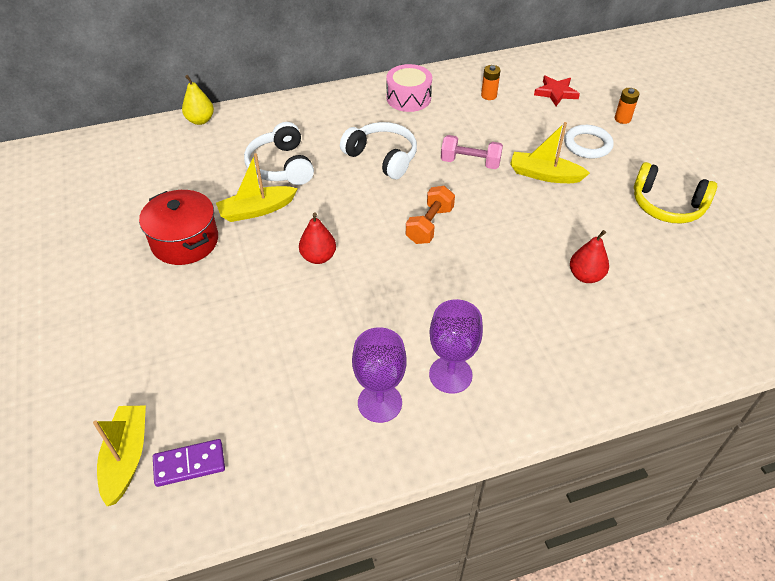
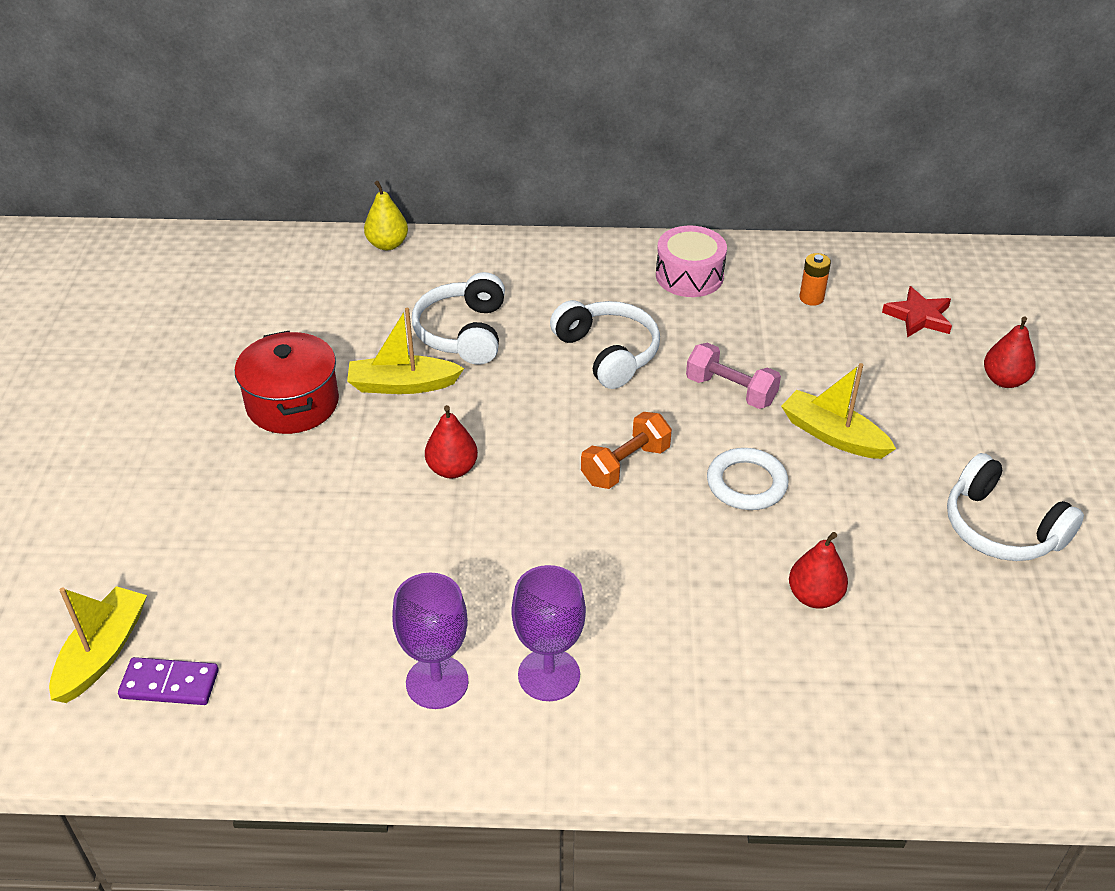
camera: 20 degrees right, 5 degrees down
white ring [564,125,614,158] -> white ring moved to [707,448,788,510]
orange battery [615,88,639,124] -> red pear [984,317,1036,388]
yellow headphones [634,162,717,224] -> white headphones [947,453,1084,561]

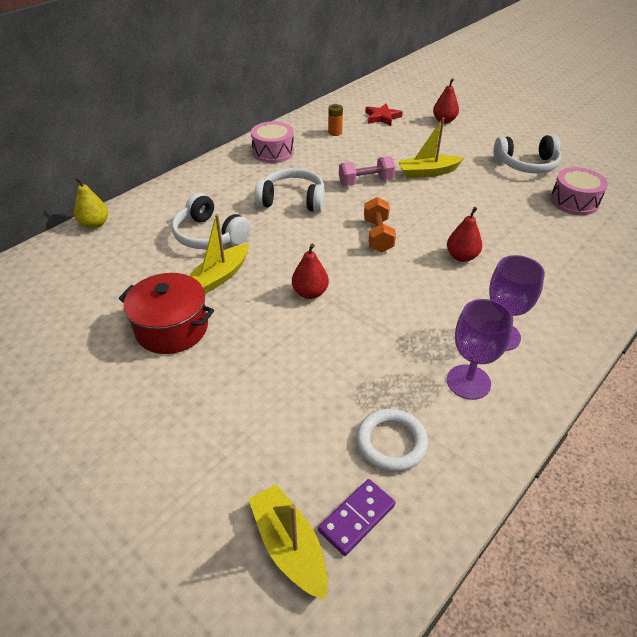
camera: 50 degrees left, 0 degrees up
white ring [707,448,788,510] -> white ring moved to [357,409,428,472]
red pear [789,532,848,609] -> red pear moved to [447,207,482,262]
none -> pink drum [550,167,608,215]

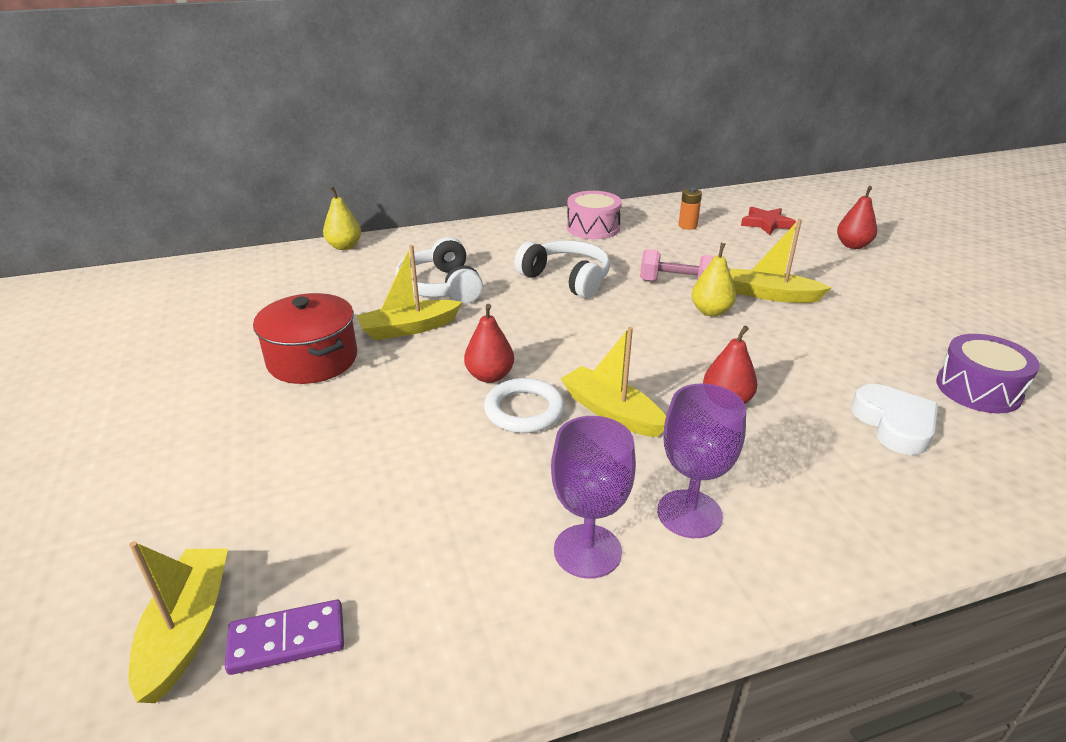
camera: 30 degrees right, 10 degrees down
white ring [357,409,428,472] -> white ring moved to [484,378,565,433]
orange dumbbell [364,197,396,252] -> none
white headphones [494,135,561,174] -> none
pink drum [550,167,608,215] -> purple drum [936,334,1040,413]
none -> yellow boat [561,327,666,437]
none -> yellow pear [691,243,736,316]
none -> white heart [851,384,938,455]

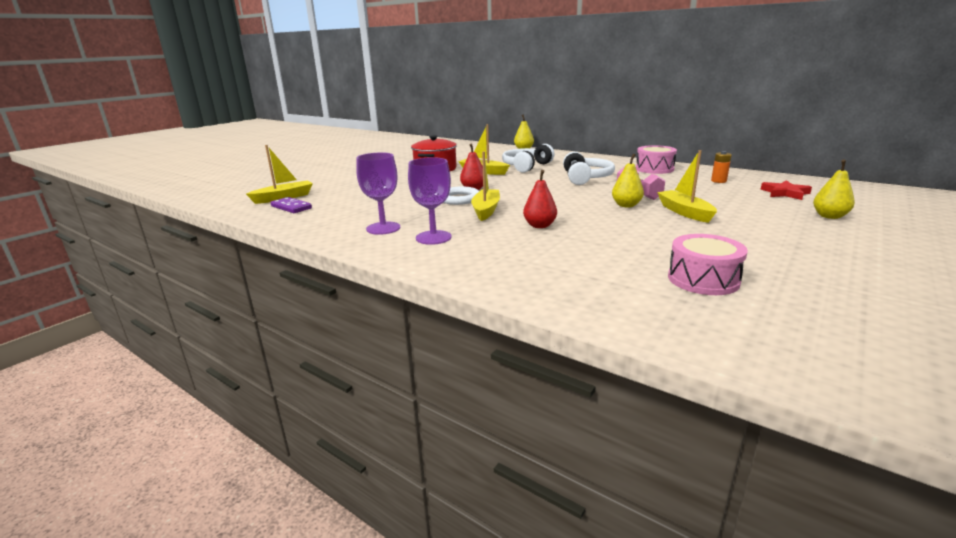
camera: 55 degrees right, 10 degrees down
red pear [837,186,877,249] -> yellow pear [813,160,855,219]
white heart [851,384,938,455] -> none
purple drum [936,334,1040,413] -> pink drum [668,234,748,295]

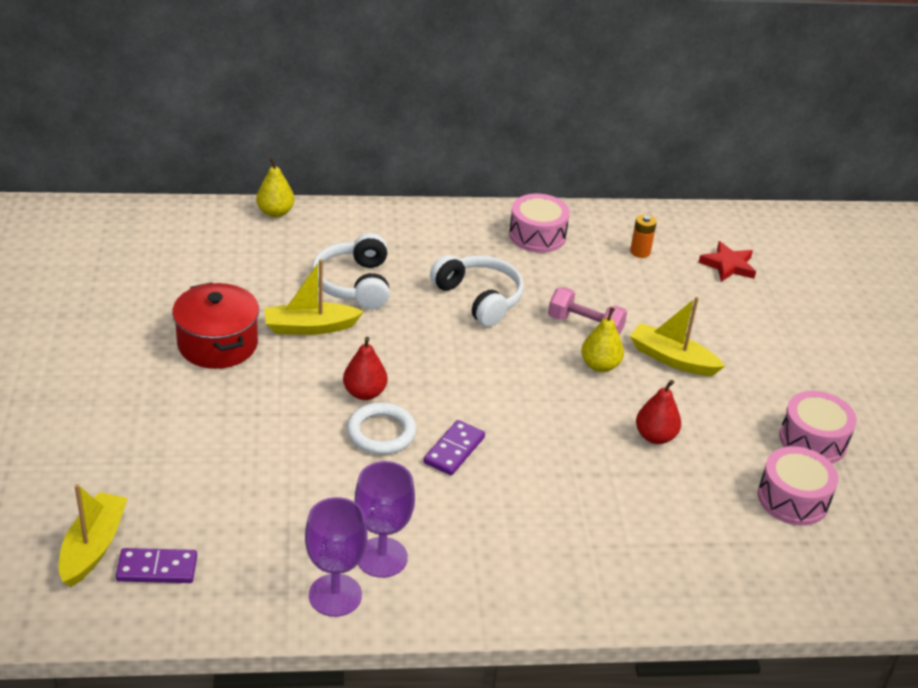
camera: 45 degrees left, 15 degrees up
purple goblet [408,157,452,245] -> purple goblet moved to [305,497,368,617]
yellow boat [471,152,500,221] -> purple domino [423,420,485,476]
red pear [523,170,557,228] -> red pear moved to [636,380,681,444]
yellow pear [813,160,855,219] -> none
none -> pink drum [779,391,857,463]

